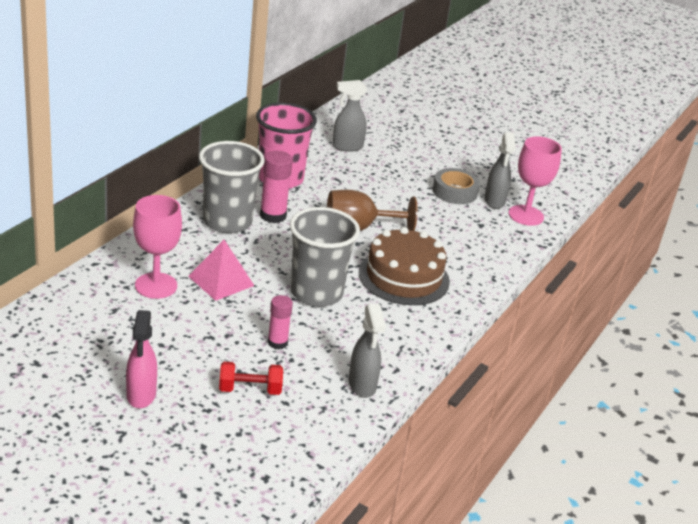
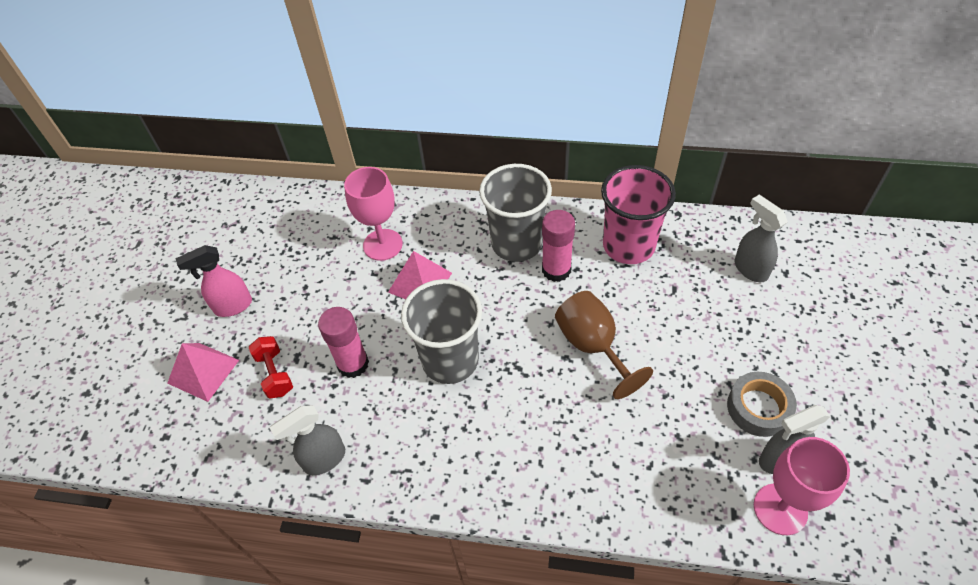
camera: 75 degrees right, 20 degrees up
pink glue stick [267,295,293,349] -> pink glue stick [318,307,369,378], size x1.52
brown cake [359,227,450,305] -> none
none -> pink pyramid [167,343,239,402]

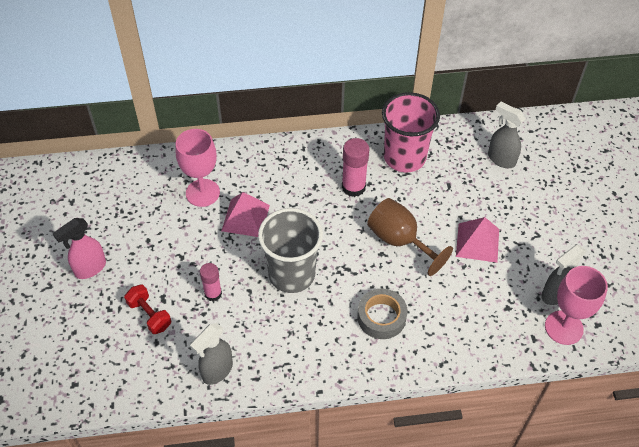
camera: 20 degrees left, 0 degrees up
pink pyramid [167,343,239,402] -> pink pyramid moved to [456,217,499,263]
pink glue stick [318,307,369,378] -> pink glue stick [200,263,222,301], size x0.66
grey cup [479,164,552,262] -> none
grey tape [727,372,797,437] -> grey tape moved to [357,288,407,339]

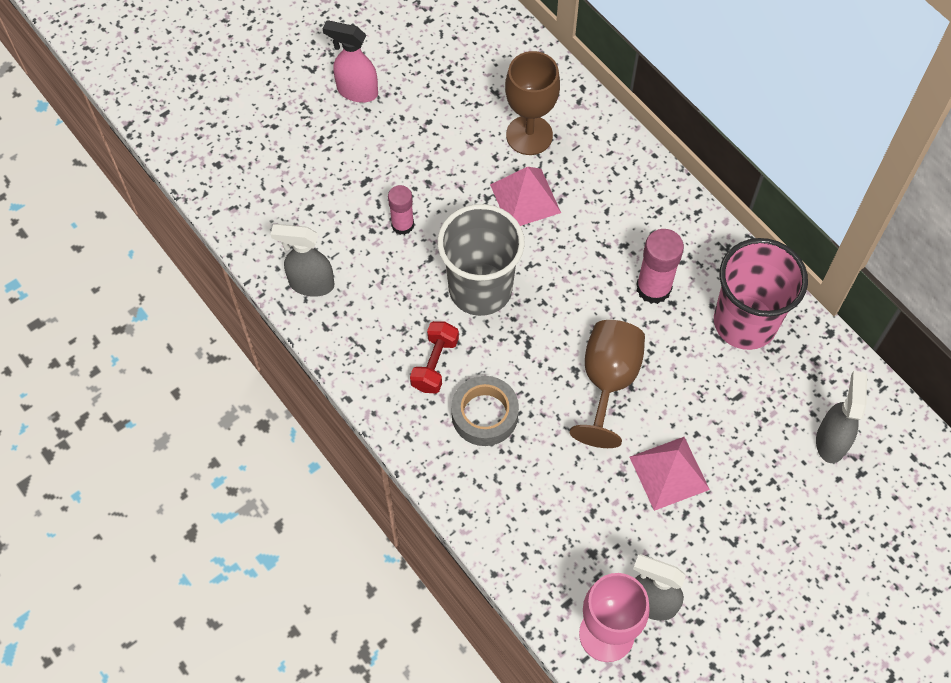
camera: 60 degrees right, 10 degrees up
red dumbbell [124,284,171,334] -> red dumbbell moved to [410,321,459,394]
pink goblet [176,129,220,207] -> brown goblet [505,51,560,155]

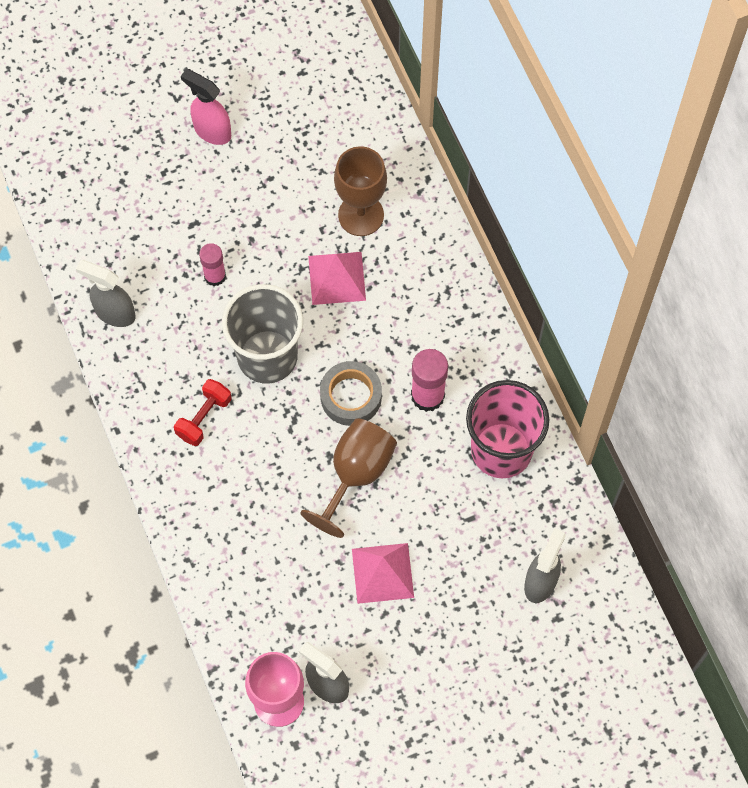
camera: 15 degrees right, 5 degrees up
grey tape [451,376,519,446] -> grey tape moved to [320,361,382,426]

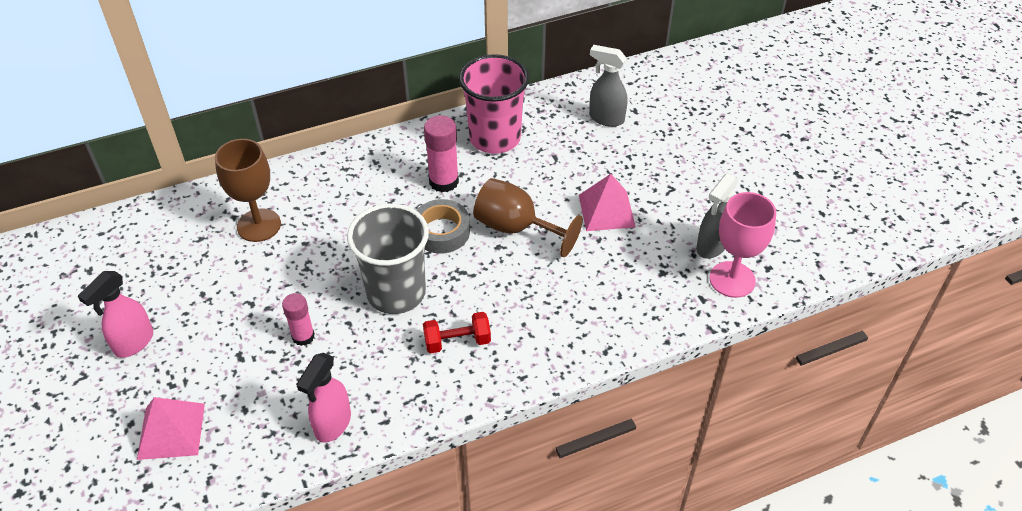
camera: 90 degrees left, 20 degrees down
grey spray bottle [76,260,136,327] -> pink spray bottle [296,353,351,443]
red dumbbell [174,379,232,446] -> red dumbbell turned 45 degrees counterclockwise [423,312,491,354]
pink pyramid [308,252,366,305] -> pink pyramid moved to [137,397,205,460]

